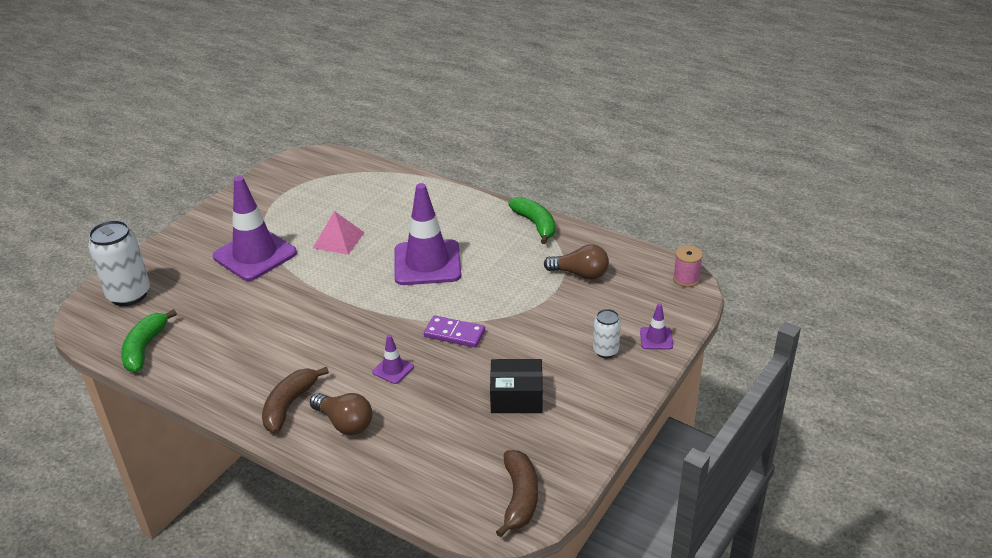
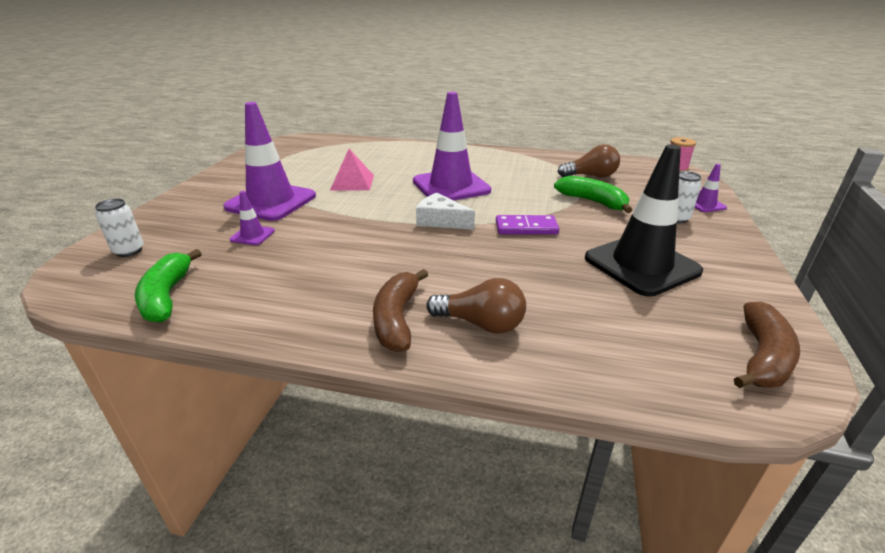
camera: 20 degrees left, 5 degrees down
white can [88,220,150,306] -> white can [95,198,144,257], size x0.54
purple traffic cone [372,334,414,384] -> purple traffic cone moved to [230,191,275,245]
black box [490,359,543,413] -> black traffic cone [585,144,703,297]
brown banana [496,450,538,537] -> brown banana turned 45 degrees clockwise [734,302,800,388]
green banana [508,197,555,244] -> green banana moved to [554,176,632,213]
none -> white cheese [416,193,475,230]

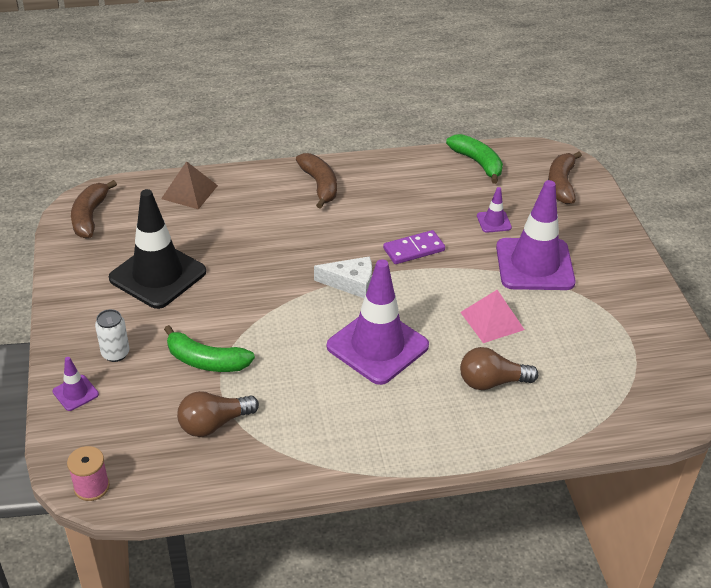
camera: 155 degrees right, 10 degrees up
white can [95,198,144,257] -> brown banana [548,151,582,204]
brown light bulb [426,278,526,333] -> brown light bulb moved to [460,347,538,390]
purple domino [496,215,559,234] -> purple domino moved to [383,230,445,264]
none -> brown pyramid [161,161,218,209]

